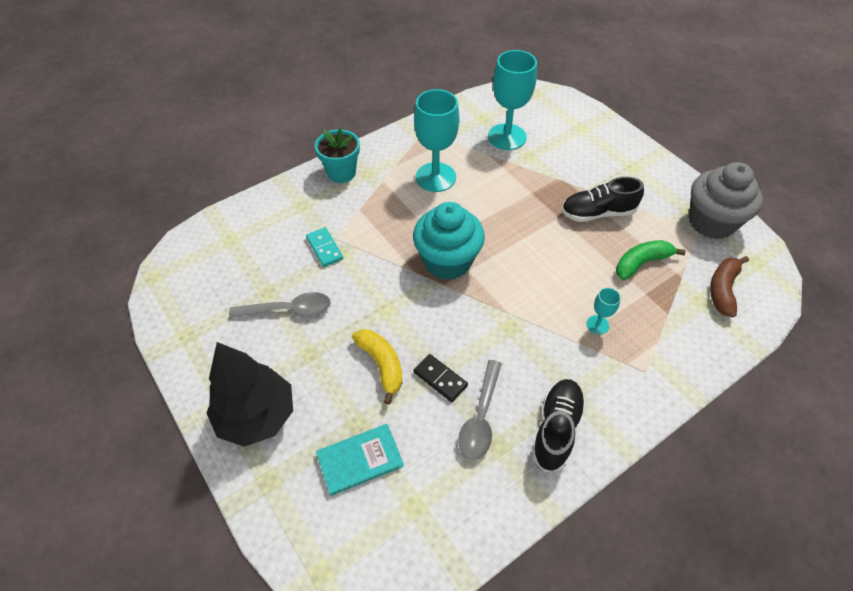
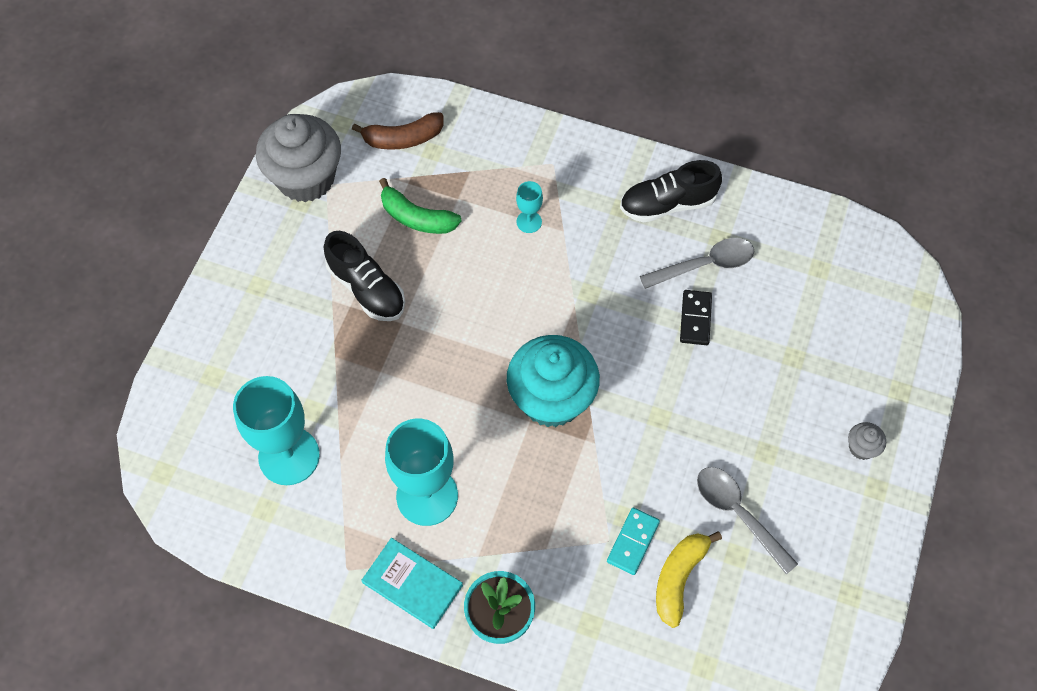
camera: 125 degrees left, 10 degrees up
black tree [206,342,293,447] -> grey cupcake [848,422,886,460]
turquoise book [316,424,404,496] -> turquoise book moved to [361,538,463,629]
yellow banana [352,329,402,404] -> yellow banana moved to [656,531,722,628]

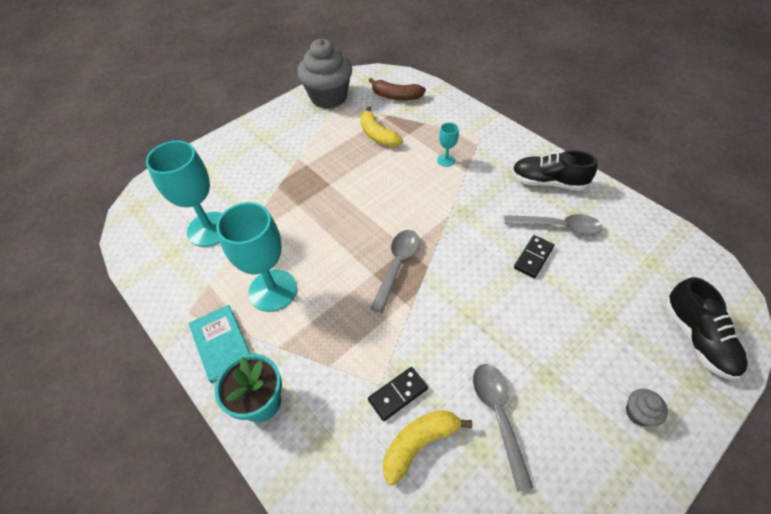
camera: 30 degrees right, 10 degrees down
black shoe [324,231,405,321] -> black shoe moved to [665,277,748,380]
green banana [379,178,462,234] -> yellow banana [360,106,403,147]
turquoise cupcake [507,335,600,427] -> grey spoon [370,230,420,313]
turquoise domino [607,508,660,575] -> black domino [368,367,428,421]

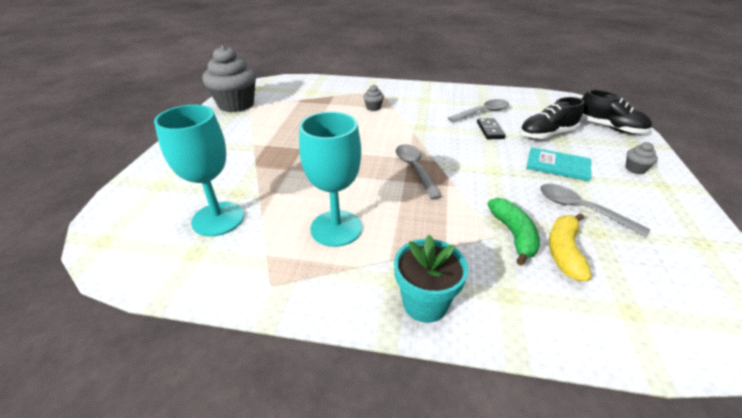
camera: 40 degrees left, 15 degrees down
turquoise book [189,305,250,383] -> turquoise book moved to [526,147,591,181]
yellow banana [360,106,403,147] -> none
black domino [368,367,428,421] -> green banana [488,198,540,266]
brown banana [369,78,426,101] -> none
turquoise goblet [437,122,459,167] -> grey cupcake [363,85,384,111]
black shoe [512,150,597,191] -> black shoe moved to [520,97,584,139]

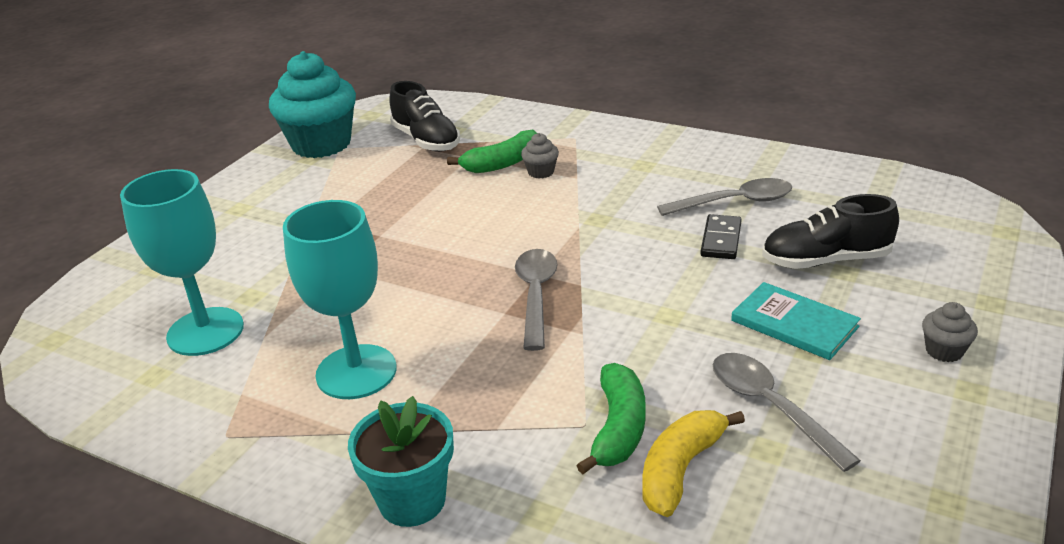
camera: 20 degrees right, 5 degrees down
grey cupcake [203,45,256,112] -> turquoise cupcake [269,51,356,158]
black shoe [581,90,652,134] -> black shoe moved to [389,81,460,152]
none -> green banana [447,129,538,173]

